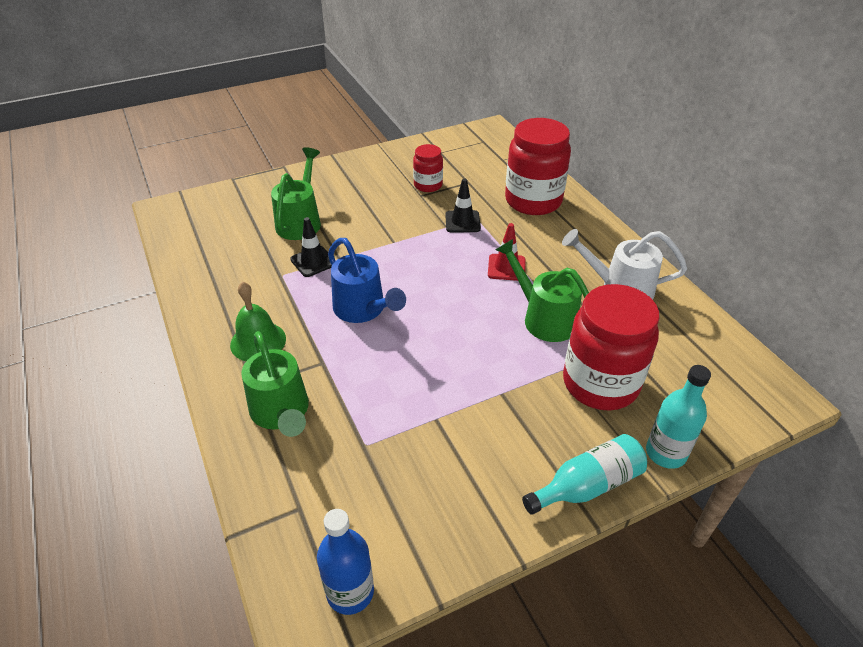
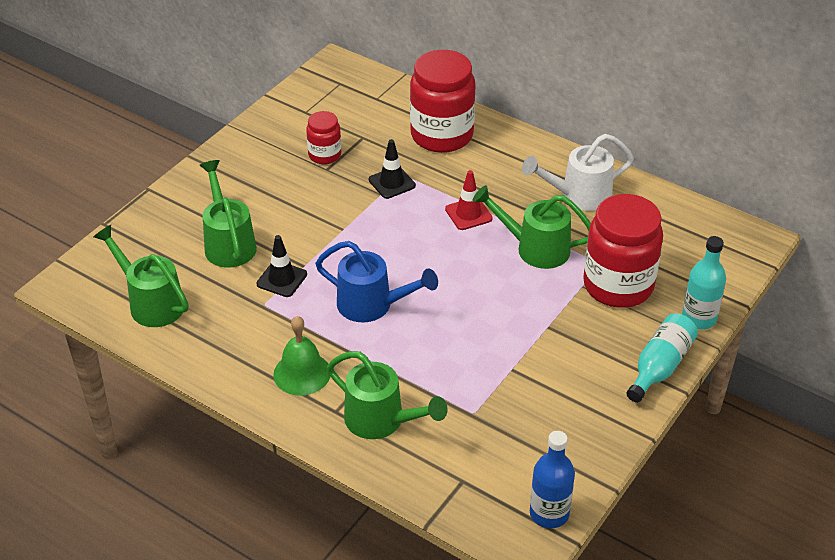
camera: 30 degrees left, 0 degrees up
none -> green watering can [93,225,189,327]

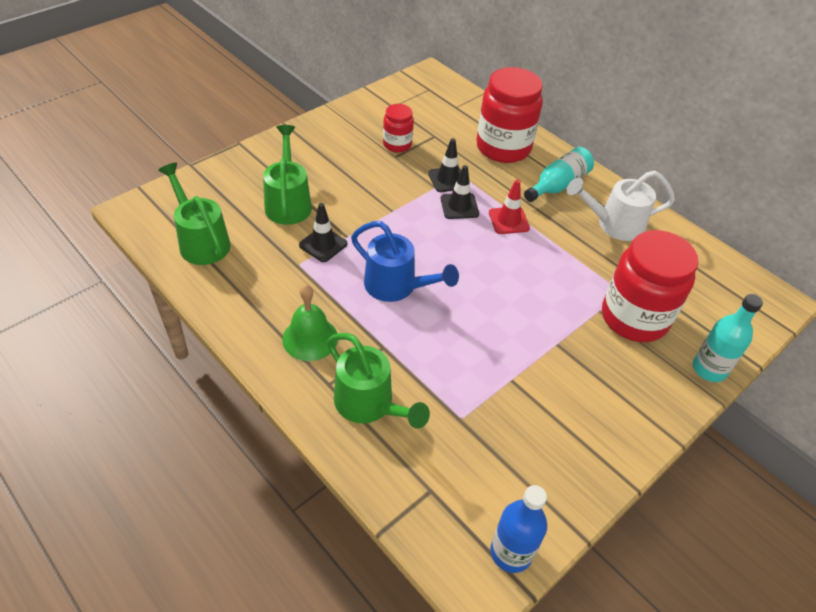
camera: 10 degrees right, 5 degrees up
green watering can [472,185,591,269] -> none
turquoise bottle [627,313,698,402] -> turquoise bottle moved to [524,147,594,202]
none -> black traffic cone [441,165,479,219]

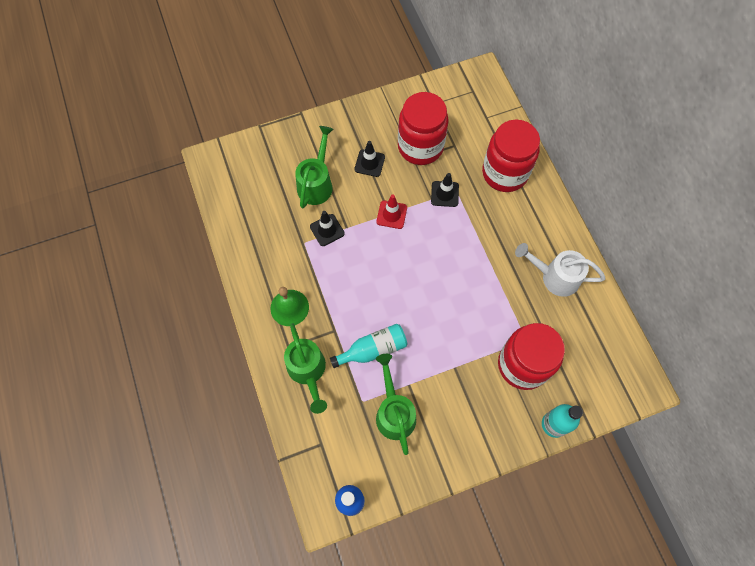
camera: 25 degrees right, 20 degrees up
green watering can [158,163,231,265] -> green watering can moved to [376,354,416,455]
blue watering can [351,221,459,302] -> none
red jar [383,104,414,153] -> red jar [398,92,449,165], size x1.93
black traffic cone [441,165,479,219] -> black traffic cone moved to [354,141,385,177]
red traffic cone [489,180,530,234] -> red traffic cone moved to [377,195,407,229]
turquoise bottle [524,147,594,202] -> turquoise bottle moved to [330,324,407,368]

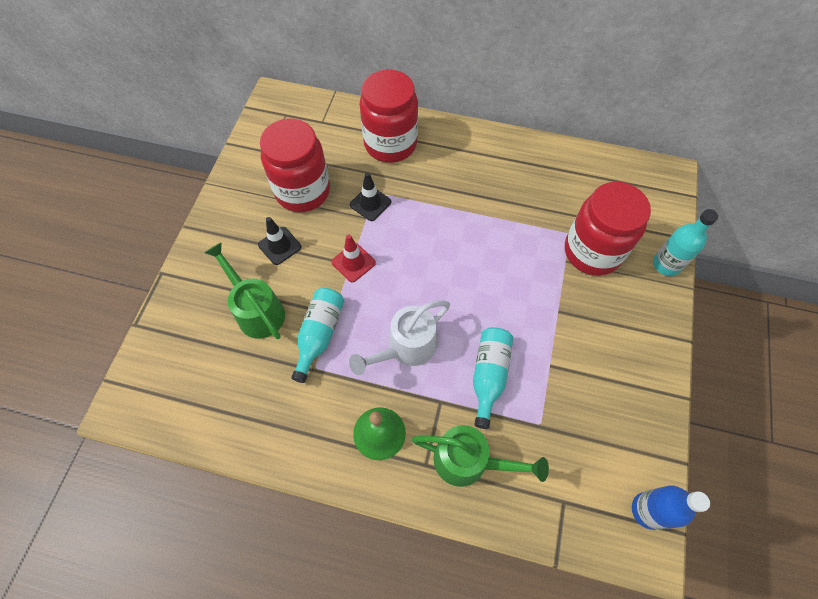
camera: 55 degrees left, 5 degrees down
black traffic cone [310,211,345,246] -> turquoise bottle [291,288,345,383]
green watering can [376,354,416,455] -> none
white watering can [515,243,606,297] -> white watering can moved to [349,301,450,375]

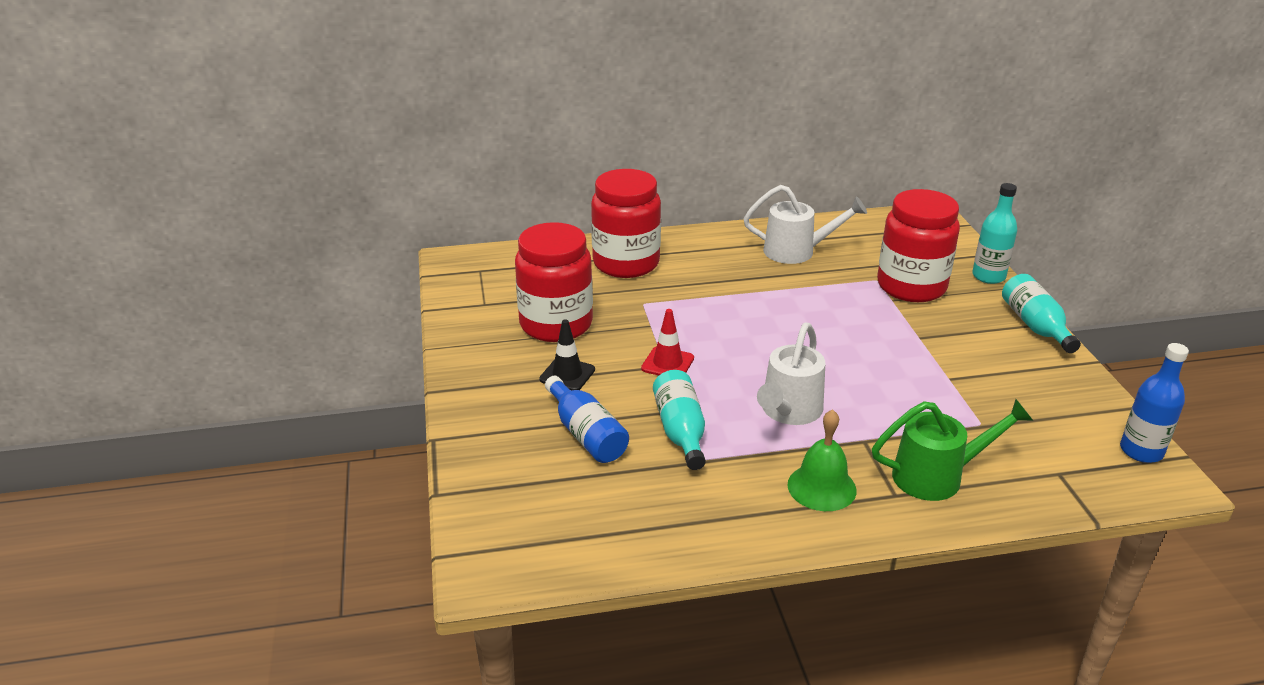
camera: 25 degrees left, 30 degrees down
green watering can [204,242,285,339] -> blue bottle [545,376,629,463]
black traffic cone [350,172,391,221] -> none
turquoise bottle [473,327,513,429] -> turquoise bottle moved to [1002,274,1081,353]
none -> white watering can [744,185,867,264]

